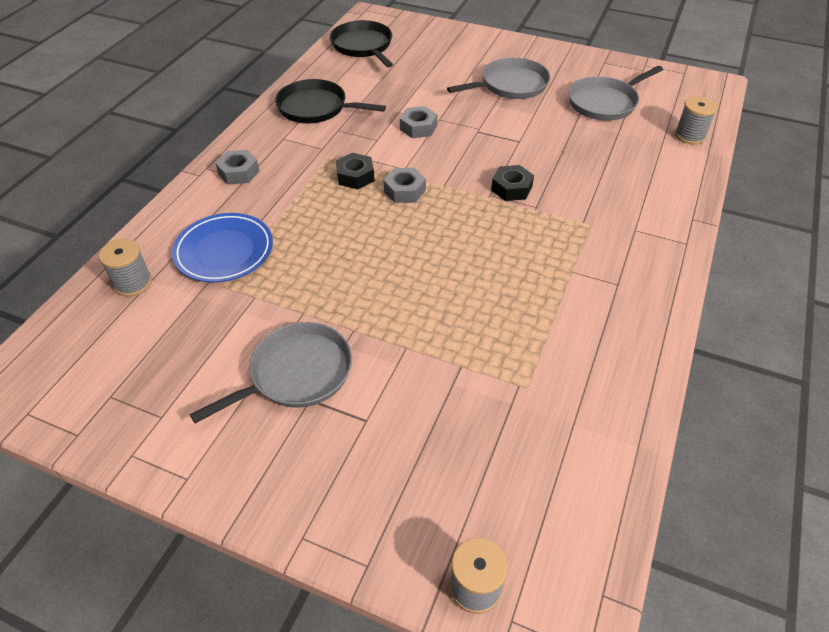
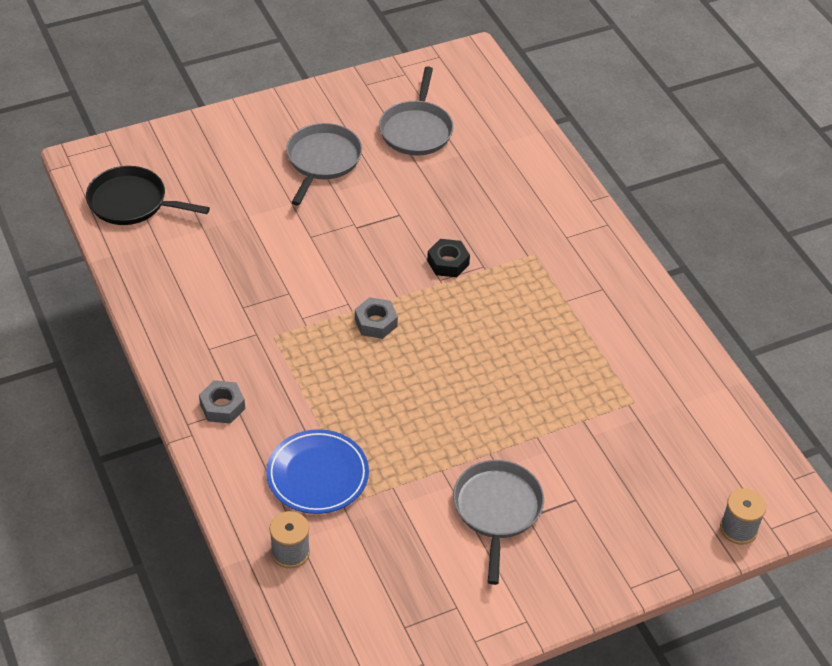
camera: 50 degrees left, 0 degrees up
black pan [275,79,386,123] -> none
black nut [336,153,375,189] -> none
grey nut [400,106,437,138] -> none
grey spool [675,96,717,144] -> none

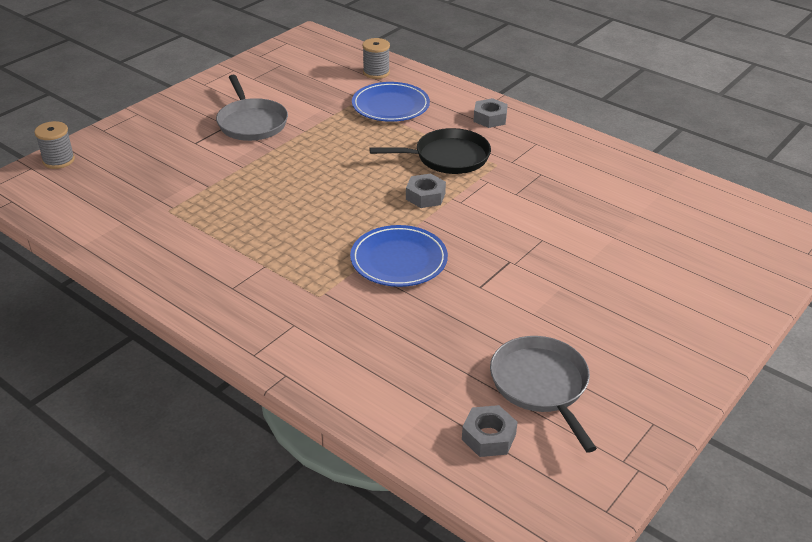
camera: 155 degrees right, 10 degrees down
black pan [86,166,210,225] -> black pan moved to [369,128,491,174]
grey pan [286,123,362,205] -> none
black nut [427,239,470,277] -> blue plate [350,225,448,287]
none -> grey nut [462,405,518,457]

